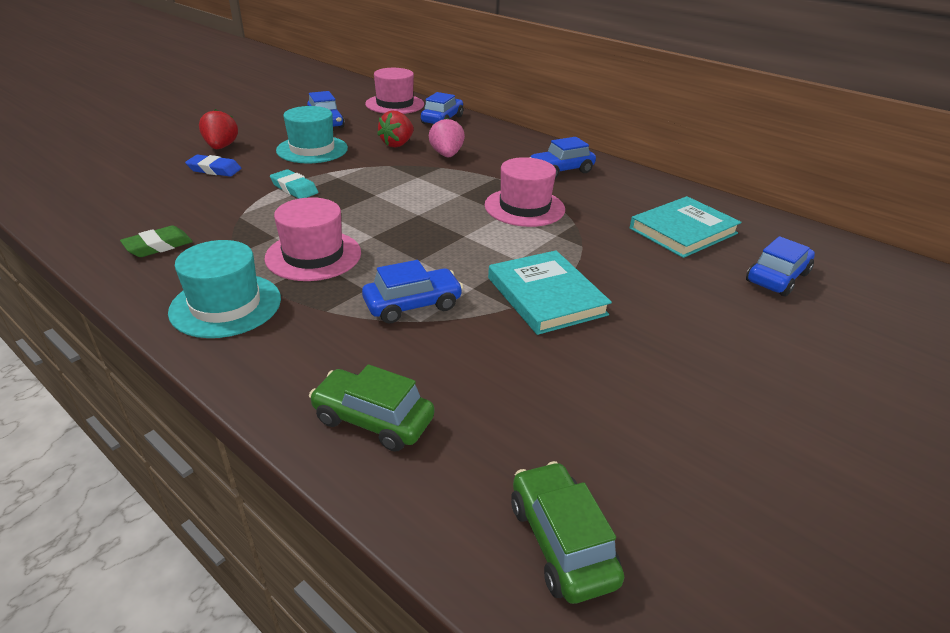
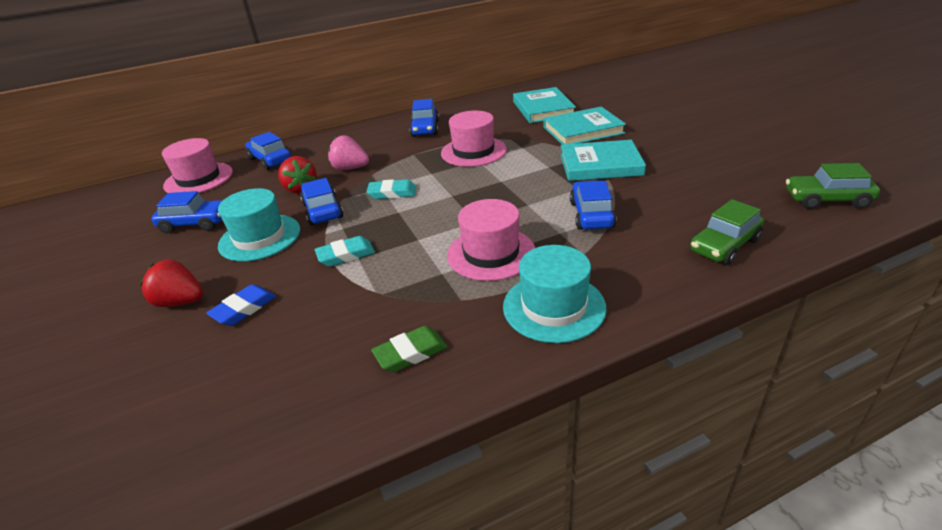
camera: 60 degrees left, 0 degrees up
green eraser [120,226,193,257] -> green eraser turned 75 degrees clockwise [371,326,447,372]
blue car [746,236,815,296] -> blue car moved to [300,178,343,225]
none -> turquoise eraser [367,179,416,199]
none -> turquoise book [543,107,626,145]

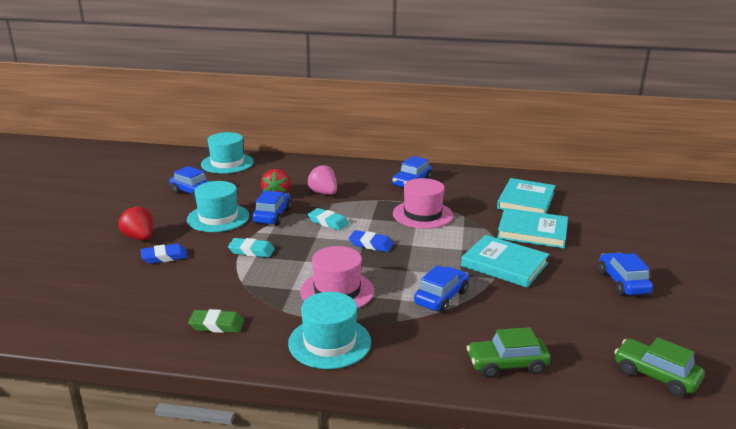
camera: 30 degrees right, 10 degrees down
pink hat [162,138,233,193] -> turquoise hat [201,132,254,174]
blue car [245,132,292,170] -> blue car moved to [598,253,653,296]
none -> blue eraser [349,230,394,252]

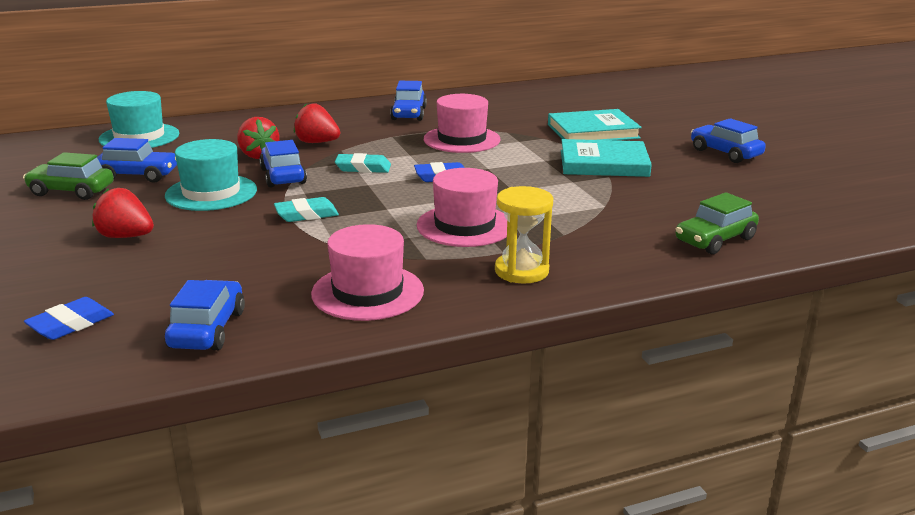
camera: 30 degrees left, 0 degrees up
blue eraser [141,244,188,264] -> blue eraser moved to [24,297,114,340]
green eraser [188,309,244,333] -> pink hat [311,224,424,321]
turquoise hat [288,292,371,369] -> yellow hourglass [495,186,553,284]
pink strawberry [307,165,337,195] -> red strawberry [294,103,340,143]
blue car [414,265,469,313] -> blue car moved to [165,280,245,350]
turquoise book [497,178,555,214] -> none
green car [614,337,704,397] -> green car moved to [23,152,114,200]

